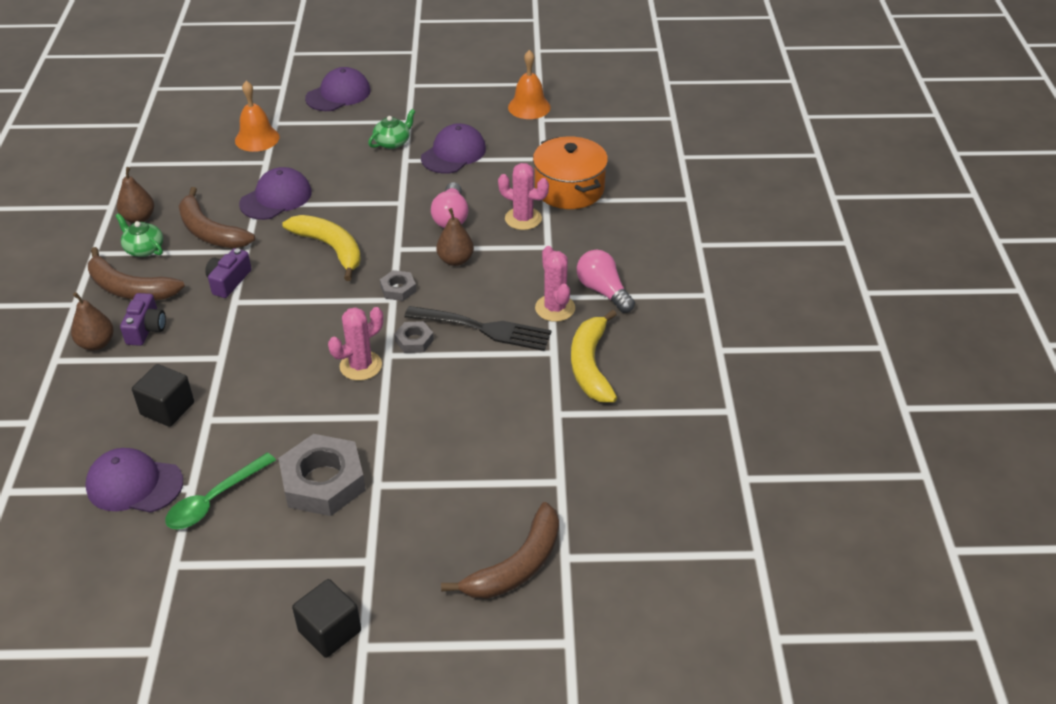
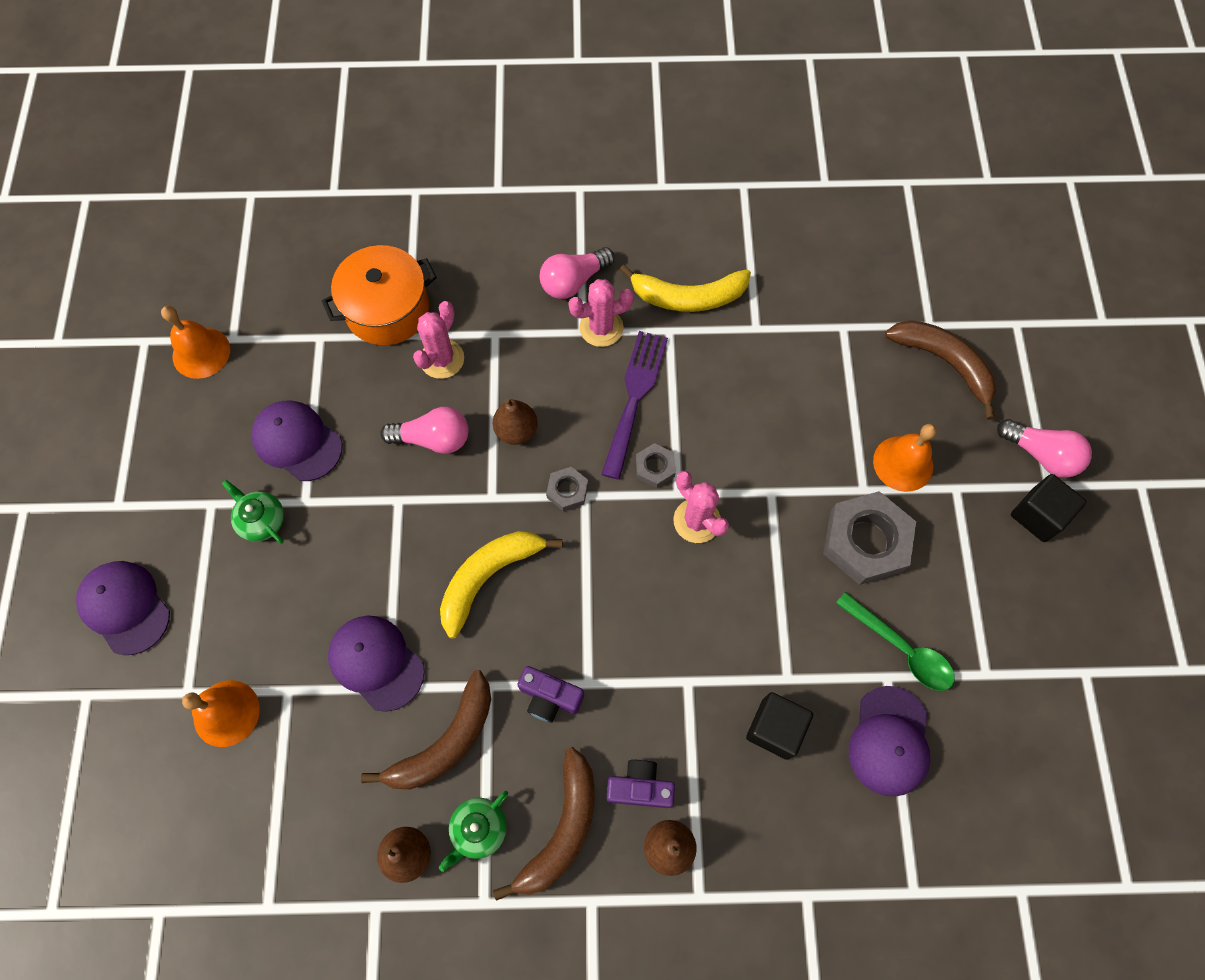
camera: 90 degrees left, 25 degrees up
black fork [404,306,552,351] -> purple fork [601,331,668,480]
none -> orange bell [873,424,937,492]
none -> pink light bulb [997,419,1092,478]

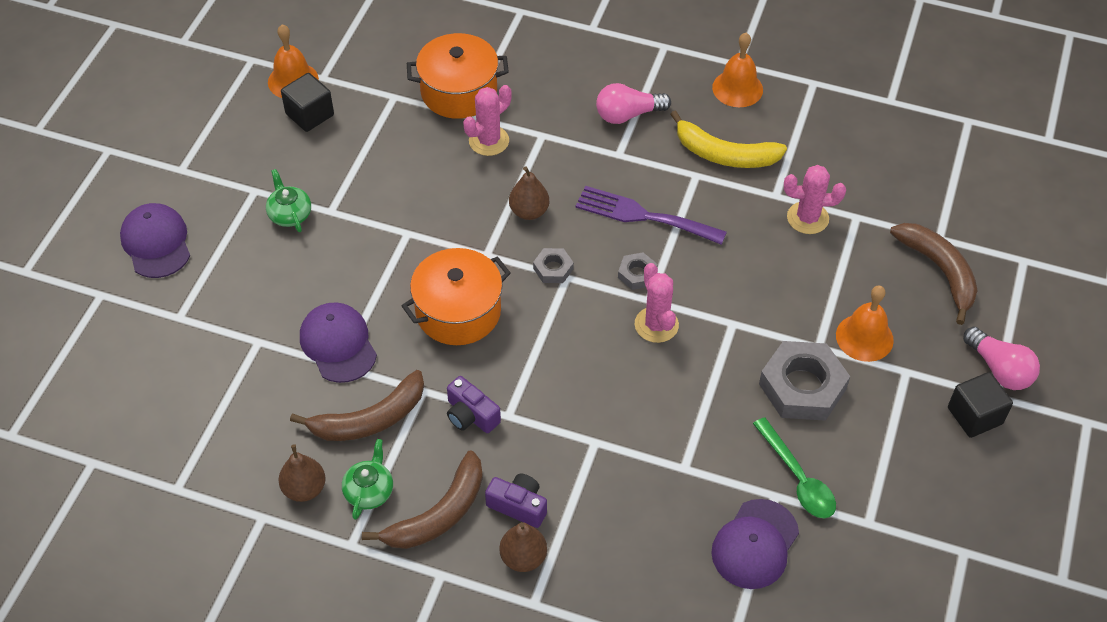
camera: 20 degrees right, 15 degrees down
orange bell [182,680,260,747] -> orange bell moved to [712,33,763,107]
purple cap [251,401,342,481] -> none
pink light bulb [380,407,469,454] -> none
green teapot [439,791,508,872] -> green teapot turned 135 degrees clockwise [342,439,393,520]
yellow banana [440,531,562,638] -> orange pot [402,248,511,345]
pink cactus [568,279,634,347] -> pink cactus moved to [784,165,846,234]
purple fork [601,331,668,480] -> purple fork turned 105 degrees counterclockwise [576,186,727,245]
black cube [746,692,813,760] -> black cube moved to [281,73,334,132]

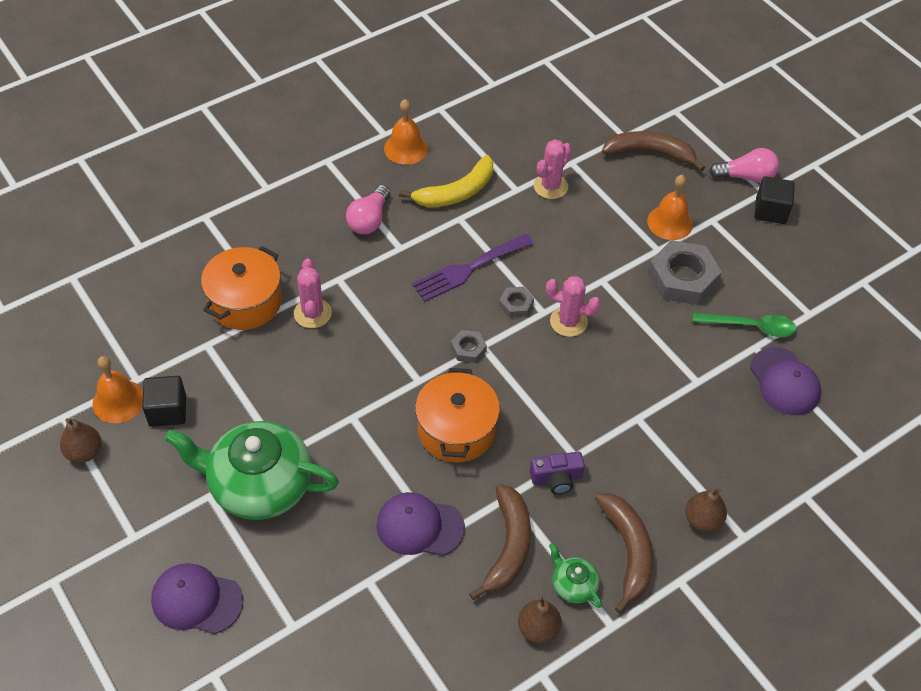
camera: 55 degrees left, 0 degrees up
green teapot [266,169,311,232] -> green teapot [164,421,339,520], size x2.31
purple camera [485,474,547,528] -> none
brown pear [509,166,549,220] -> brown pear moved to [60,418,102,463]

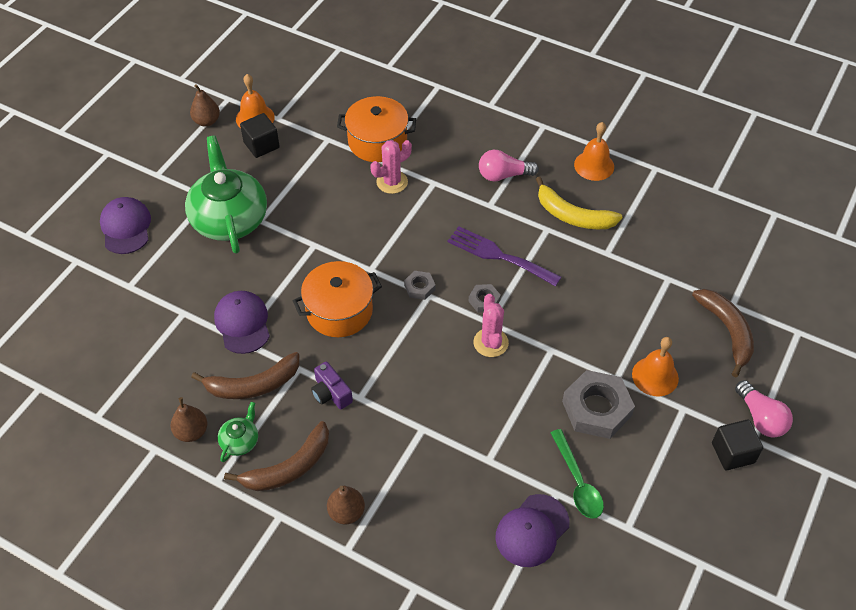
camera: 65 degrees right, 0 degrees up
pink cactus [534,139,572,199] -> none

